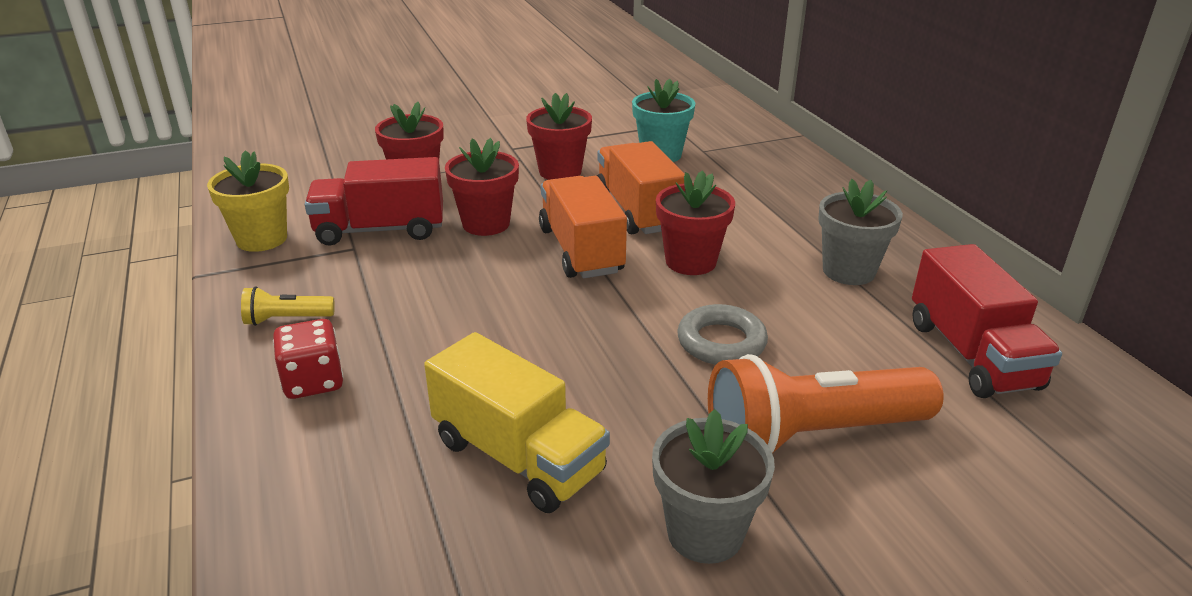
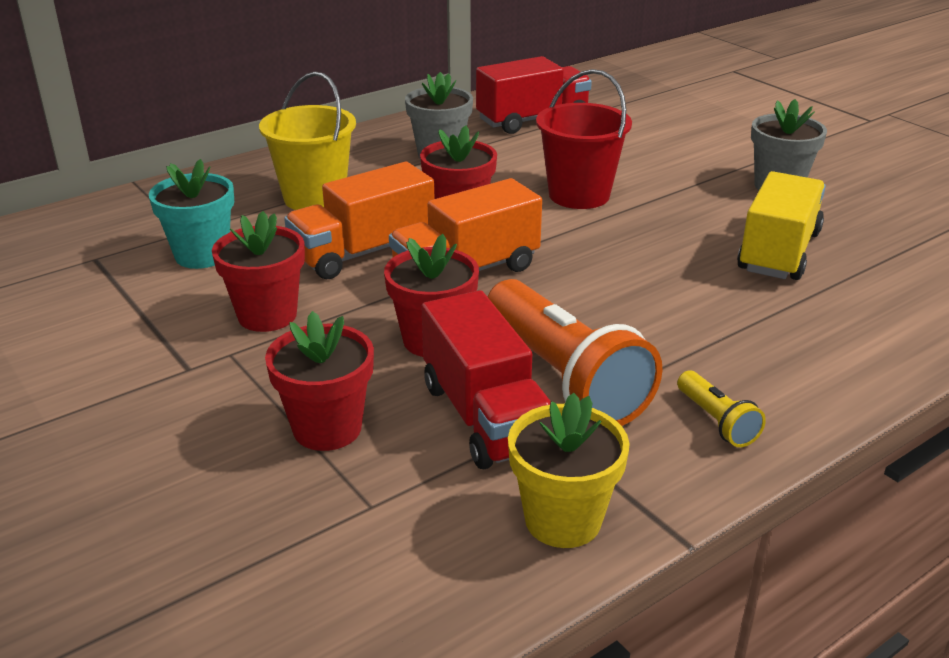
camera: 105 degrees left, 0 degrees up
red dice [273,319,343,399] -> none
grey ring [677,304,768,365] -> red bucket [536,69,632,209]
orange flashlight [708,354,944,453] -> orange flashlight moved to [488,279,663,426]
none -> yellow bucket [259,72,356,210]

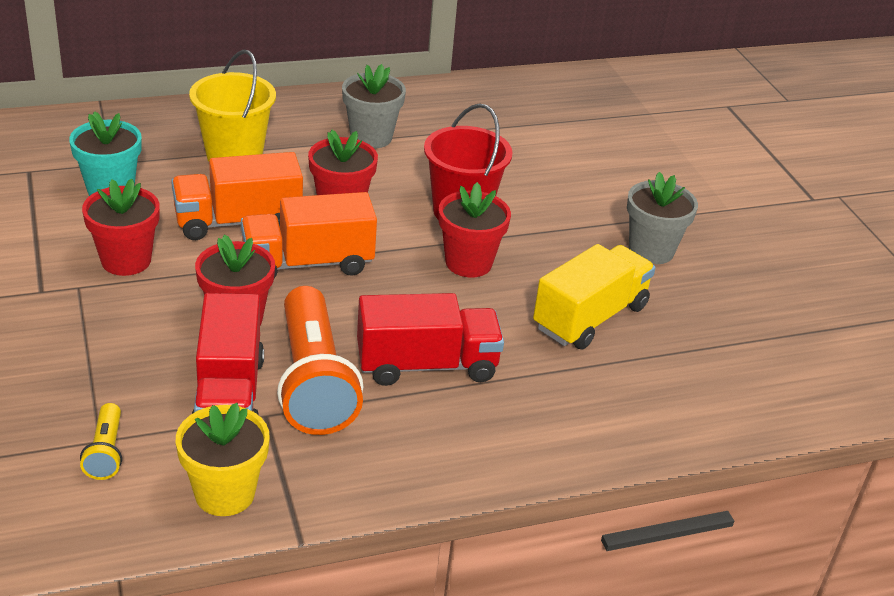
camera: 15 degrees right, 5 degrees up
red flower pot [265,311,374,451] -> red flower pot moved to [439,182,511,278]
red truck [476,56,592,134] -> red truck moved to [357,293,504,386]
yellow flashlight [677,371,766,447] -> yellow flashlight moved to [80,403,122,480]

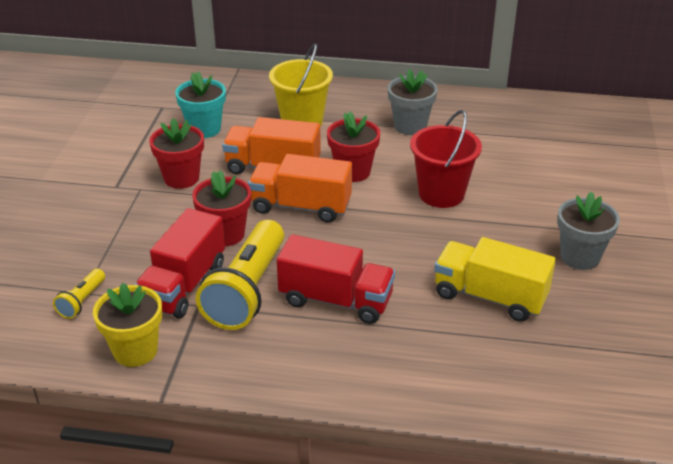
camera: 30 degrees right, 0 degrees up
orange flashlight [277,286,363,435] -> yellow flashlight [196,220,284,330]
red flower pot [439,182,511,278] -> none
yellow truck [533,244,656,350] -> yellow truck turned 135 degrees counterclockwise [434,237,556,322]

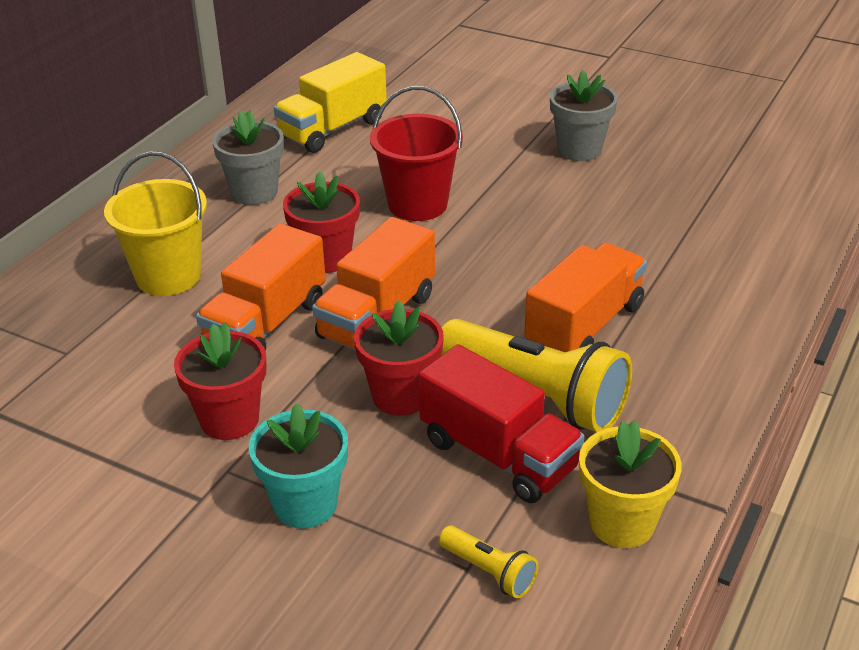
camera: 70 degrees left, 0 degrees up
turquoise flower pot [175,72,226,138] -> turquoise flower pot moved to [249,403,348,529]
red truck [277,234,395,324] -> orange truck [524,243,647,352]
yellow truck [434,237,556,322] -> yellow truck moved to [274,52,387,153]

